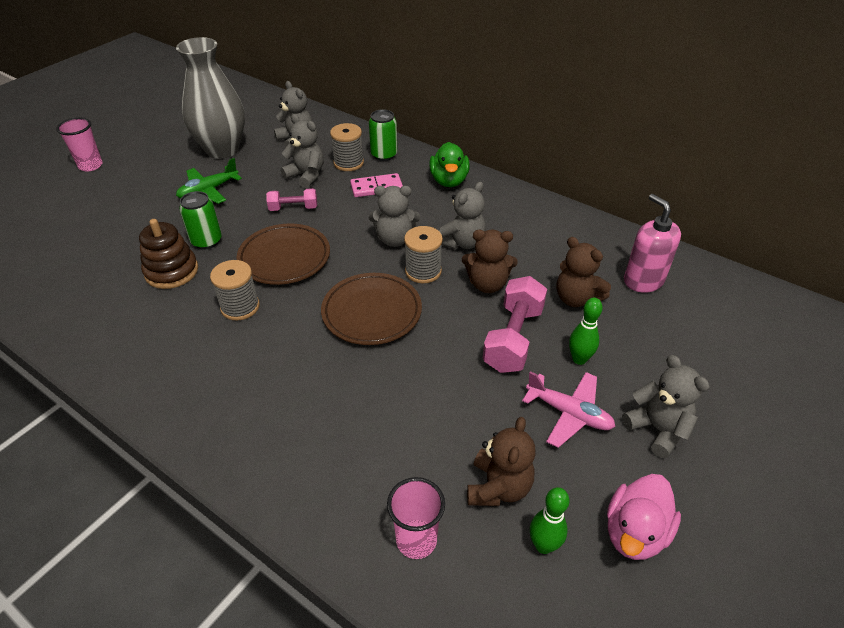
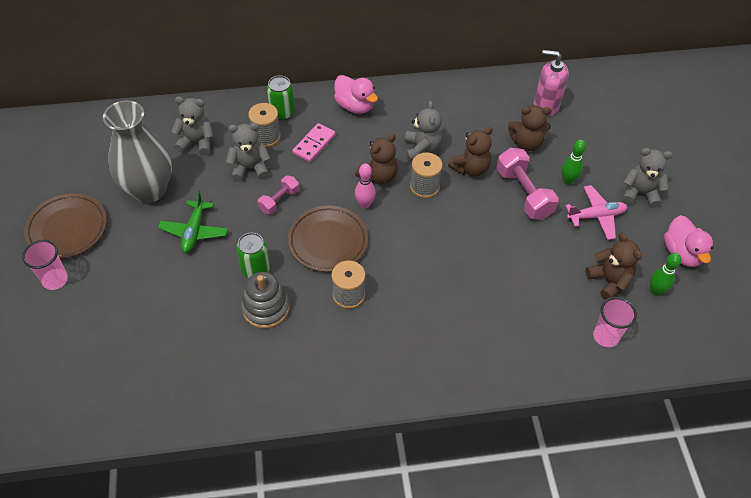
camera: 45 degrees left, 10 degrees up
brown stacking toy [139,219,198,289] -> grey stacking toy [241,272,290,329]
brown plate [321,273,422,345] -> brown plate moved to [24,193,107,259]
grey teddy bear [369,186,420,247] -> brown teddy bear [355,134,398,184]
green duck [429,142,470,187] -> pink duck [334,75,378,114]
none -> pink bowling pin [355,163,376,209]

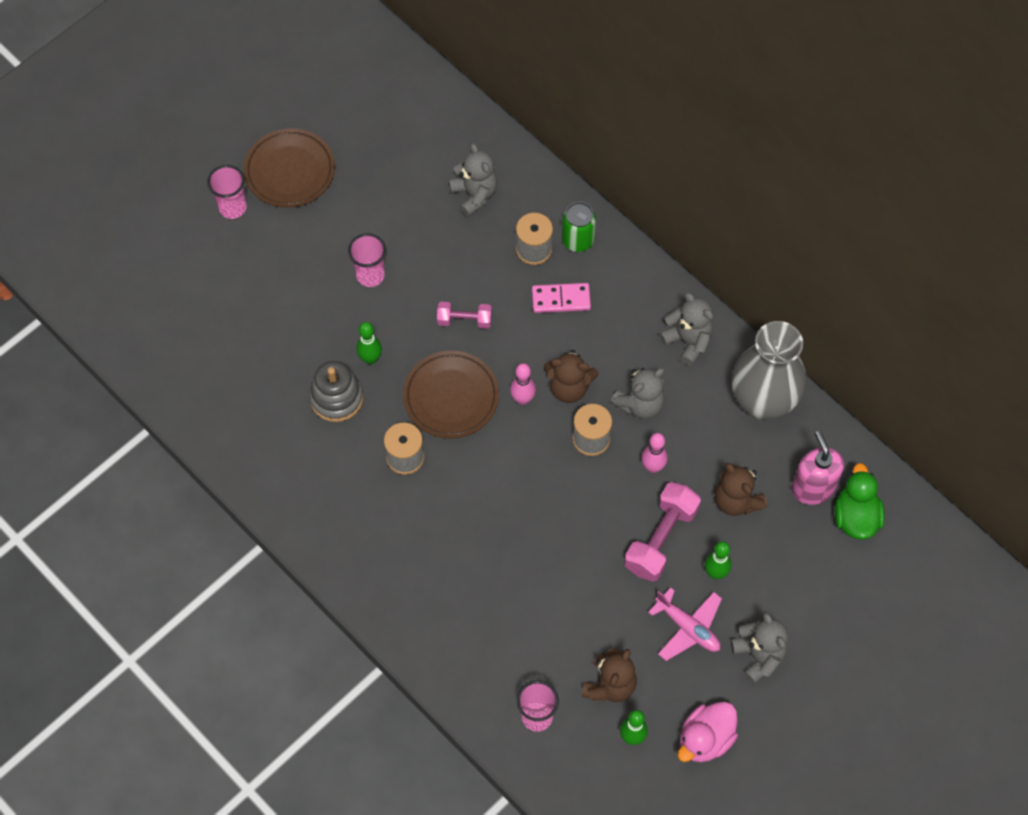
camera: 55 degrees right, 10 degrees up
grey vase [103,100,172,203] -> grey vase moved to [731,321,806,420]
green plane [158,191,228,253] -> pink cup [348,233,386,287]
grey teddy bear [226,123,270,182] -> grey teddy bear moved to [659,293,713,366]
green can [236,233,270,278] -> green bowling pin [356,322,382,364]
pink duck [334,75,378,114] -> none
brown teddy bear [448,127,493,176] -> pink bowling pin [642,433,668,473]
none -> green duck [835,463,885,540]

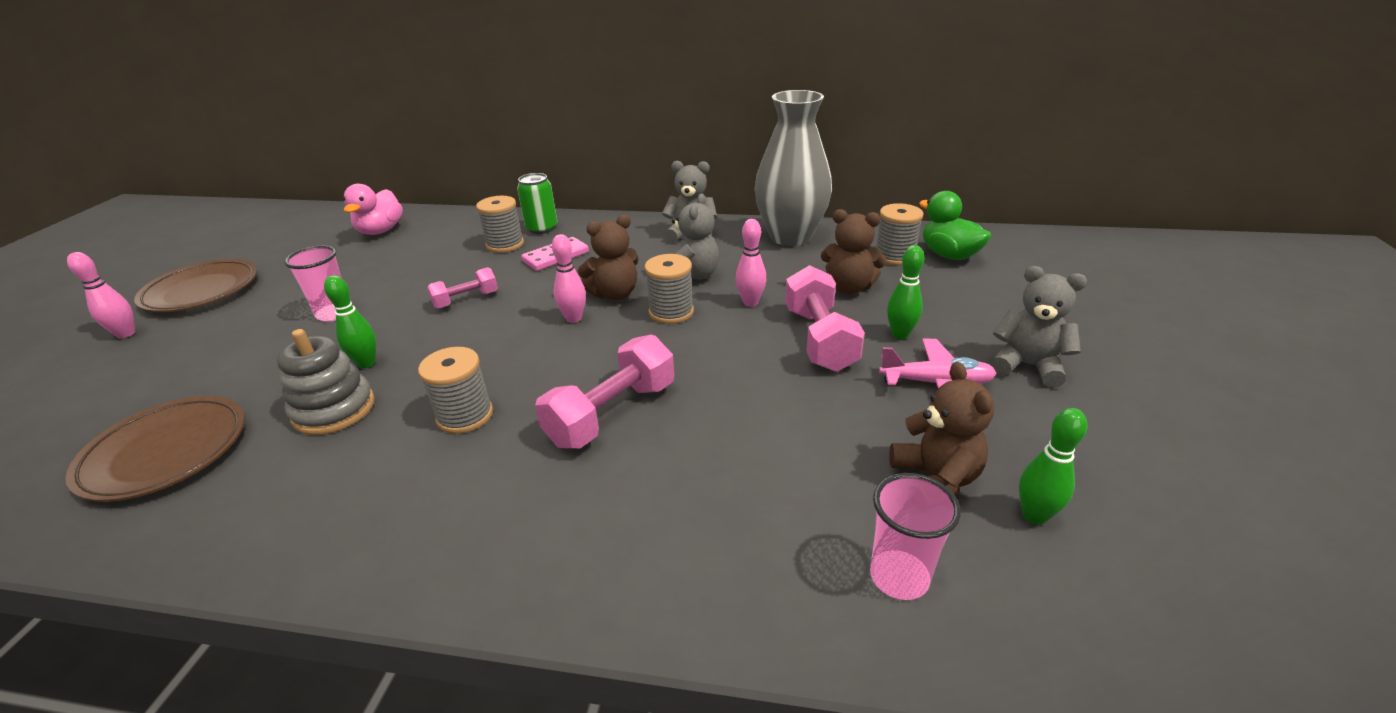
camera: 35 degrees left, 30 degrees down
pink cup [207,165,246,219] -> pink bowling pin [67,252,135,338]
brown plate [403,351,499,439] -> brown plate moved to [66,396,245,502]
grey teddy bear [449,143,497,217] -> none
pink duck [678,702,738,762] -> pink duck moved to [343,184,403,235]
pink soap dispenser [792,431,844,505] -> grey spool [876,203,924,265]
none -> pink dumbbell [535,335,674,448]

